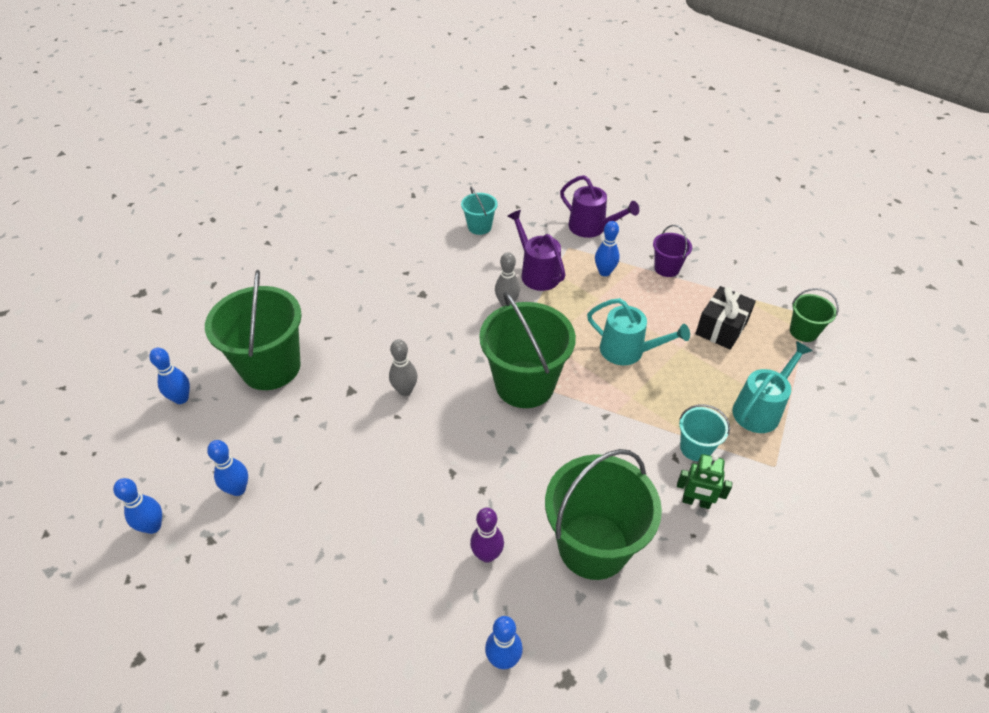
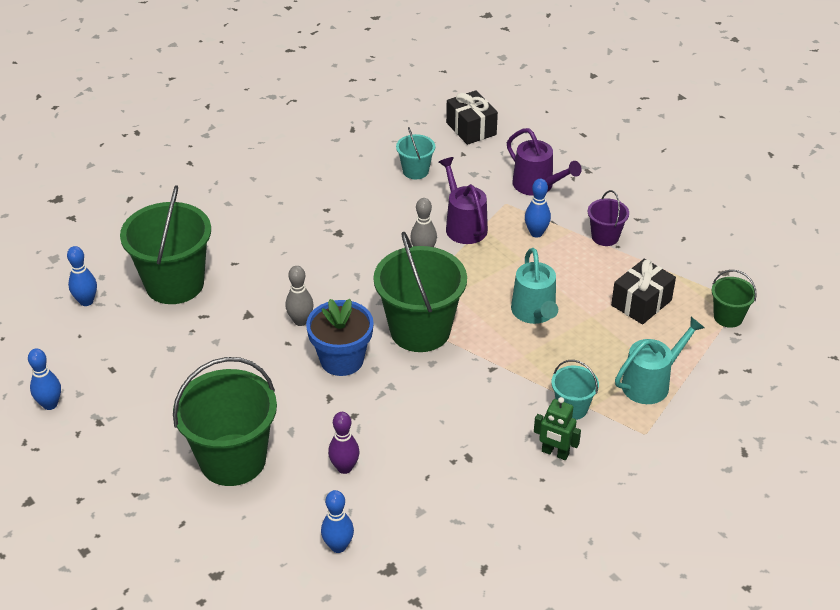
camera: 10 degrees right, 5 degrees down
blue bowling pin [207,440,248,496] -> none
green bucket [545,449,662,580] -> green bucket moved to [173,357,277,486]
turquoise watering can [587,298,690,365] -> turquoise watering can turned 45 degrees clockwise [511,248,558,324]
none -> blue flower pot [306,299,374,376]
none -> black gift [446,90,498,145]

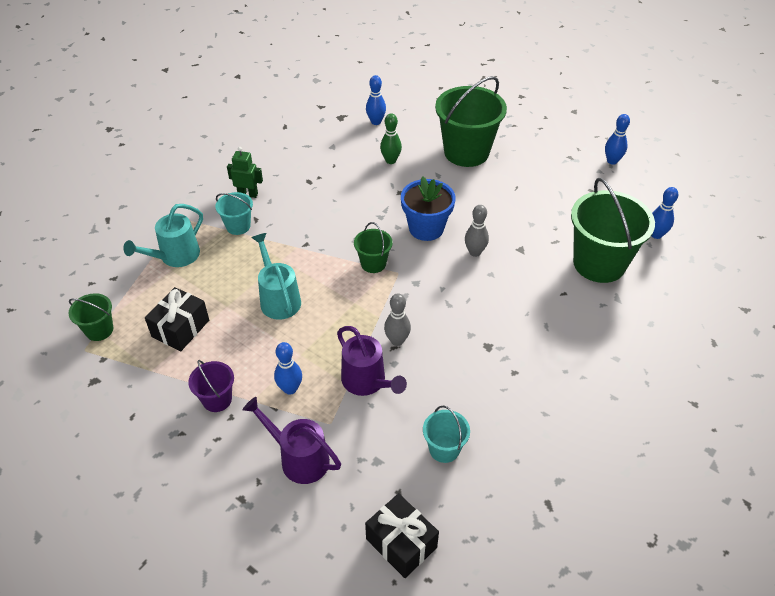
camera: 165 degrees right, 5 degrees up
purple bowling pin [328,412,360,474] -> green bowling pin [380,113,402,164]
green bucket [373,232,467,352] -> green bucket [354,222,393,273], size x0.49

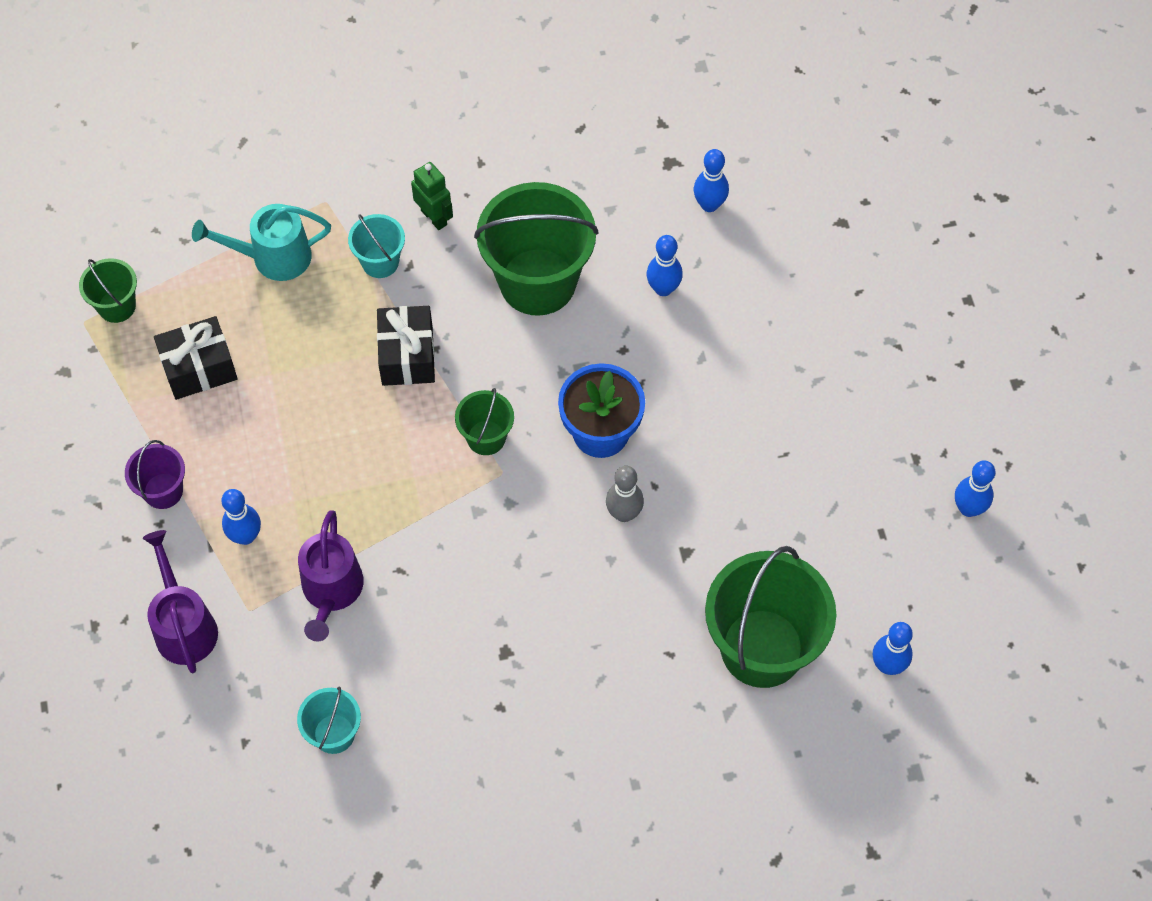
camera: 40 degrees right, 15 degrees up
turquoise watering can [251,233,301,320] -> none
black gift [365,493,439,578] -> black gift moved to [377,306,435,386]
green bowling pin [380,113,402,164] -> blue bowling pin [647,235,683,296]
grey bowling pin [384,293,411,346] -> none
green bucket [435,76,507,167] -> green bucket moved to [474,182,598,316]

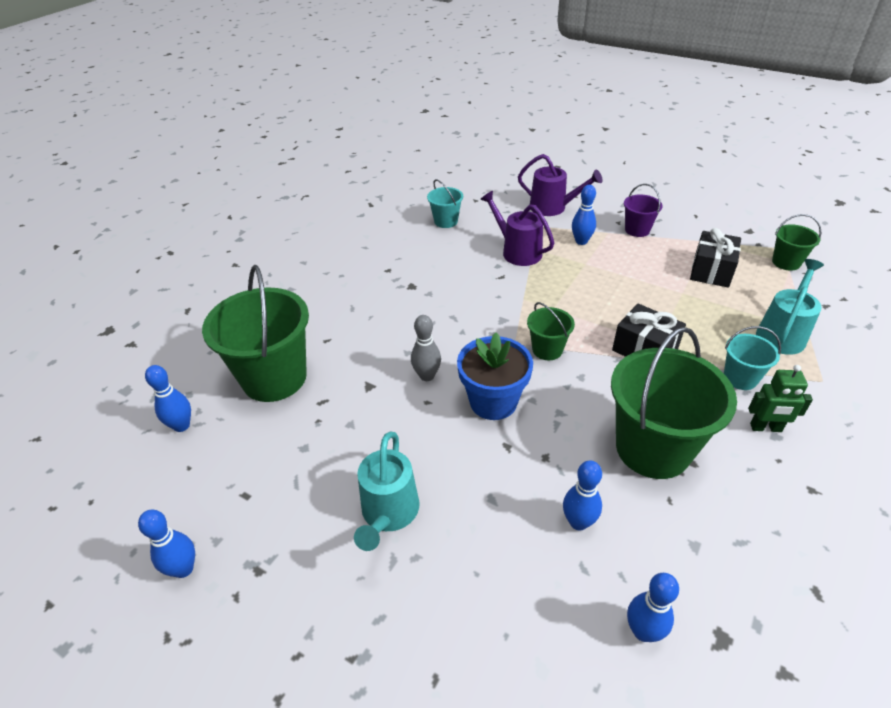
camera: 135 degrees right, 20 degrees down
none -> turquoise watering can [354,432,419,551]

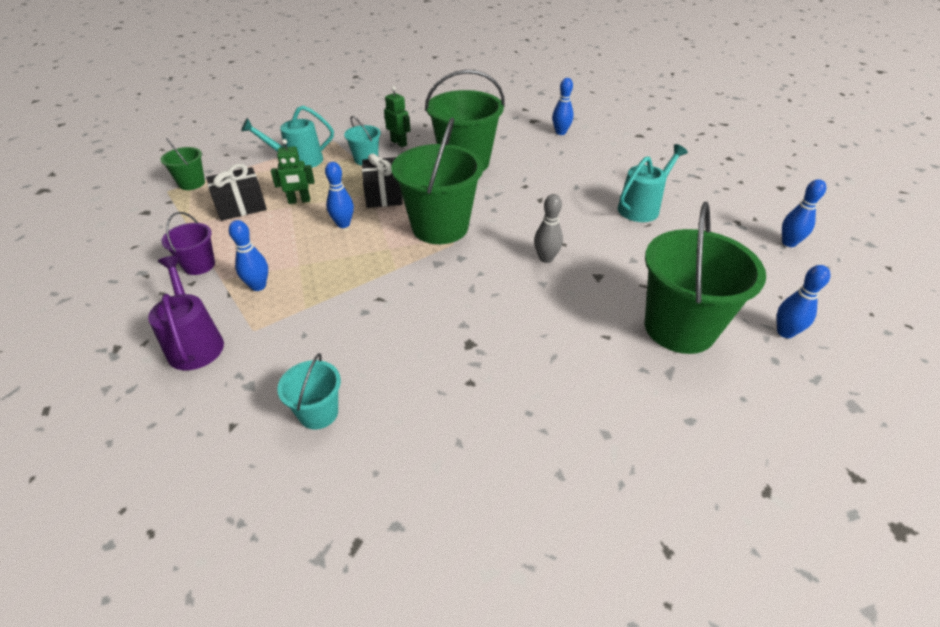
camera: 140 degrees left, 0 degrees up
blue flower pot [457,333,533,420] -> none
purple watering can [480,191,554,266] -> none
green bucket [527,302,575,360] -> green bucket [391,118,483,244], size x2.05
blue bowling pin [563,460,602,531] -> blue bowling pin moved to [325,162,354,228]
none -> green robot [271,139,314,204]

